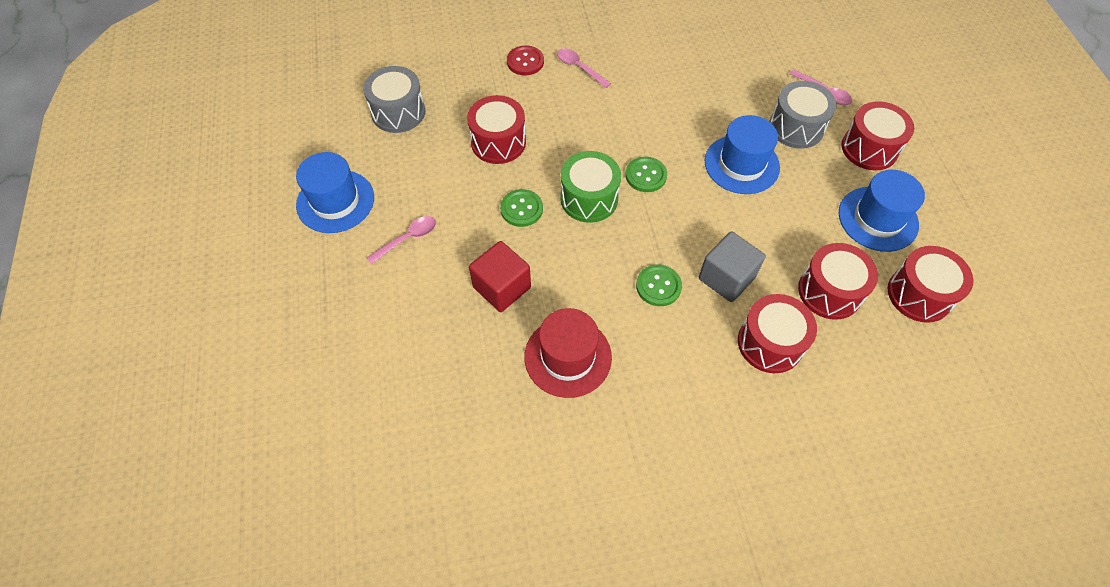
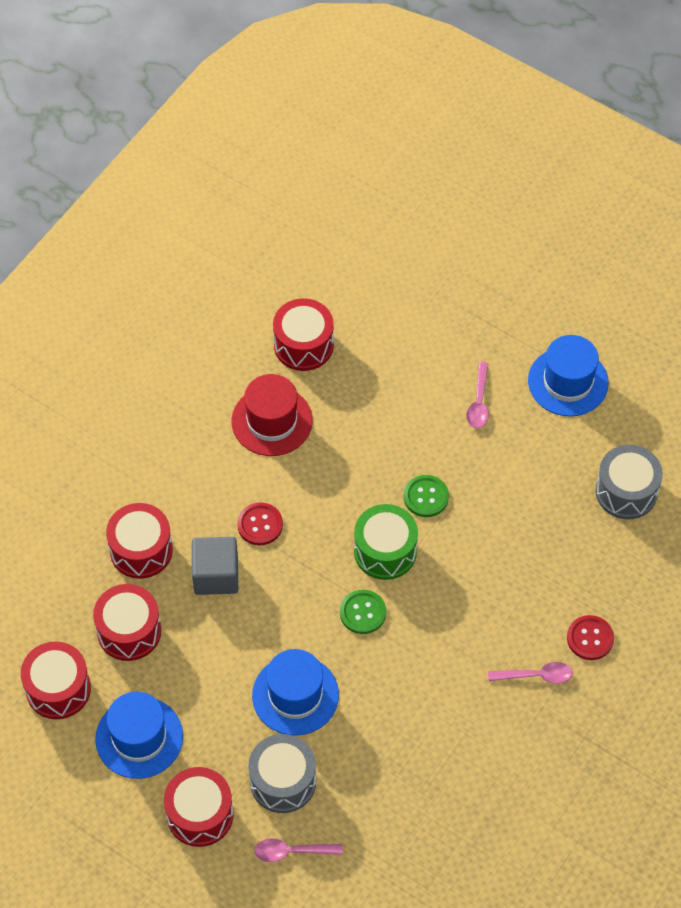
camera: 135 degrees right, 0 degrees up
red drum [467,95,526,164] -> red drum moved to [273,298,334,371]
red cube [469,241,531,312] -> none
green button [636,264,682,306] -> red button [237,503,283,545]

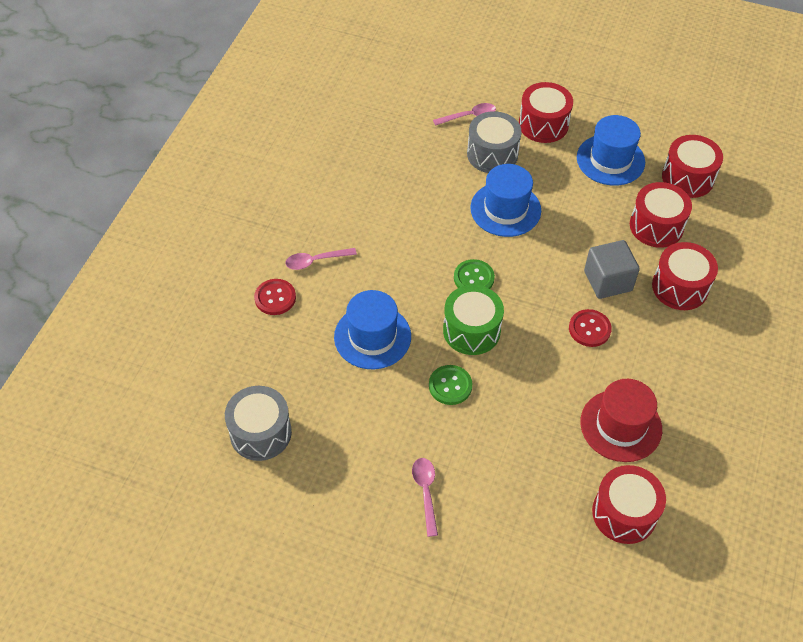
camera: 165 degrees right, 5 degrees down
blue hat [528,335,609,417] -> blue hat moved to [334,290,411,369]

